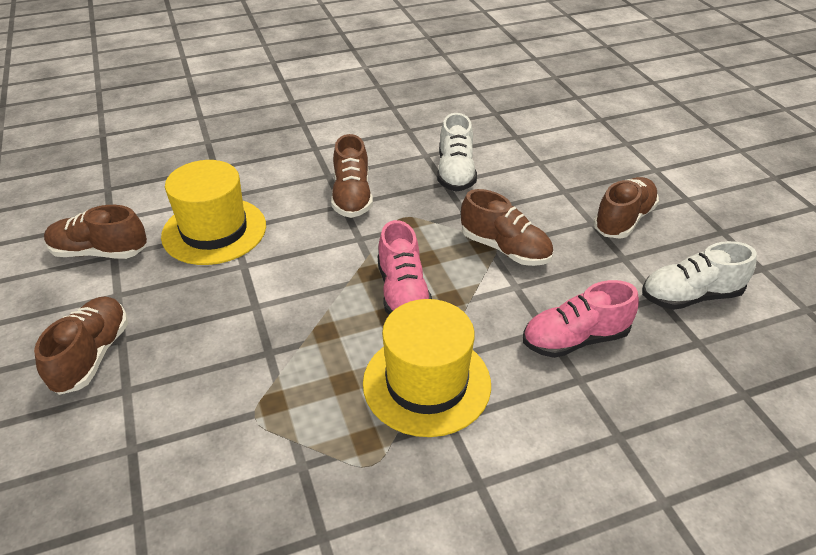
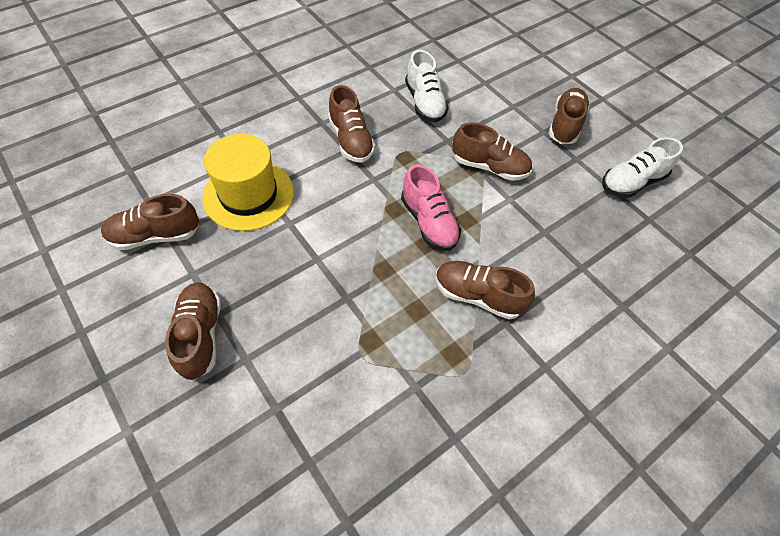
camera: 20 degrees left, 15 degrees up
yellow hat [363,299,491,437] -> brown shoe [436,261,535,320]
pink shoe [523,280,639,358] -> none

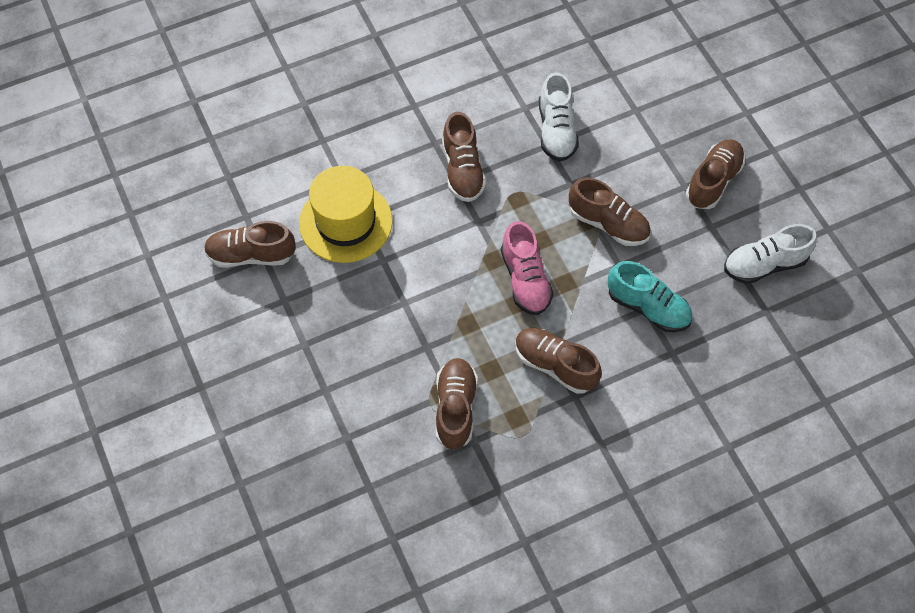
camera: 15 degrees right, 5 degrees up
brown shoe [165,282,221,380] -> brown shoe moved to [436,358,478,450]
none -> turquoise shoe [608,261,693,332]

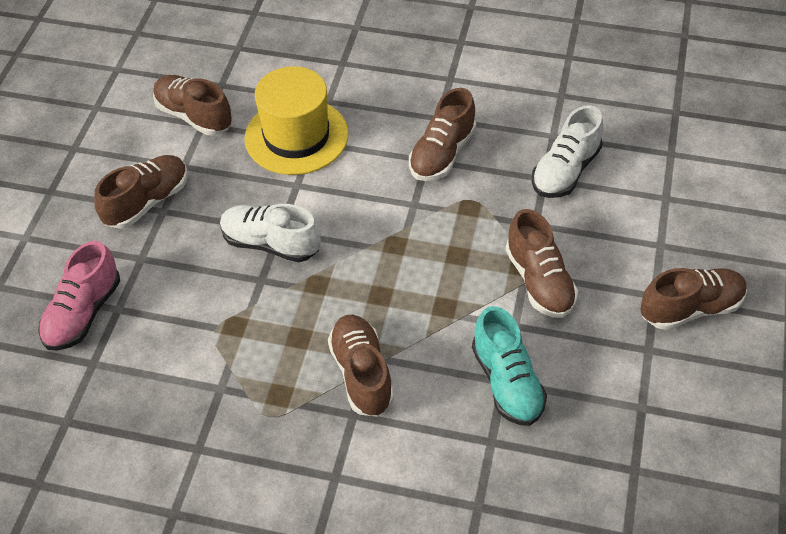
camera: 40 degrees right, 10 degrees down
brown shoe [436,358,478,450] -> brown shoe moved to [94,155,188,229]
pink shoe [501,221,553,315] -> pink shoe moved to [38,241,120,351]
white shoe [724,224,817,284] -> white shoe moved to [220,204,321,262]

